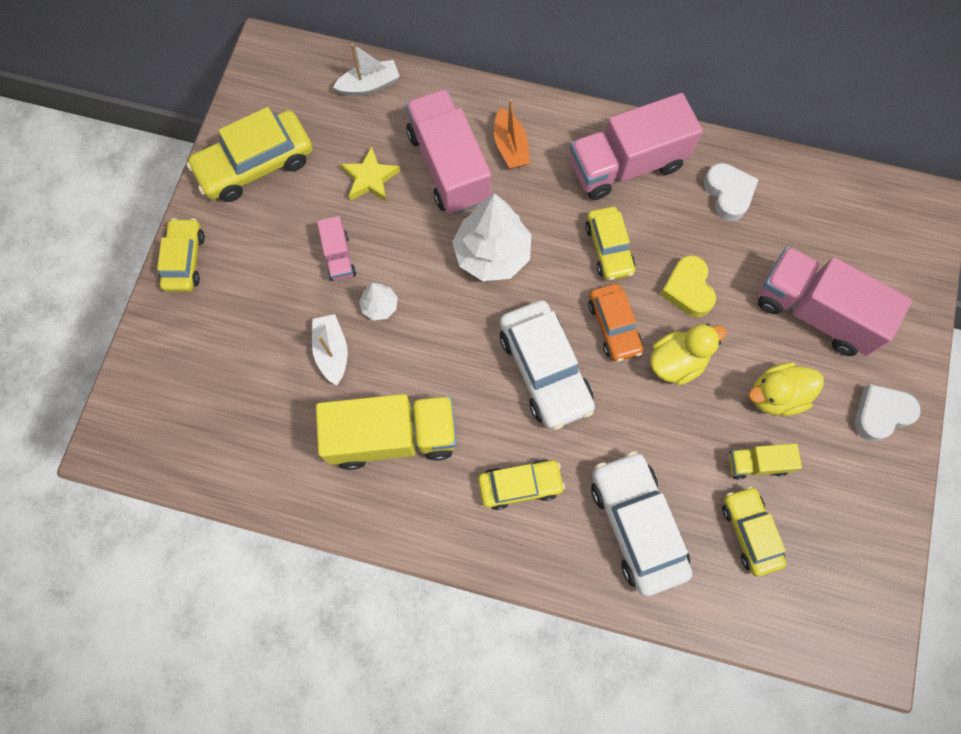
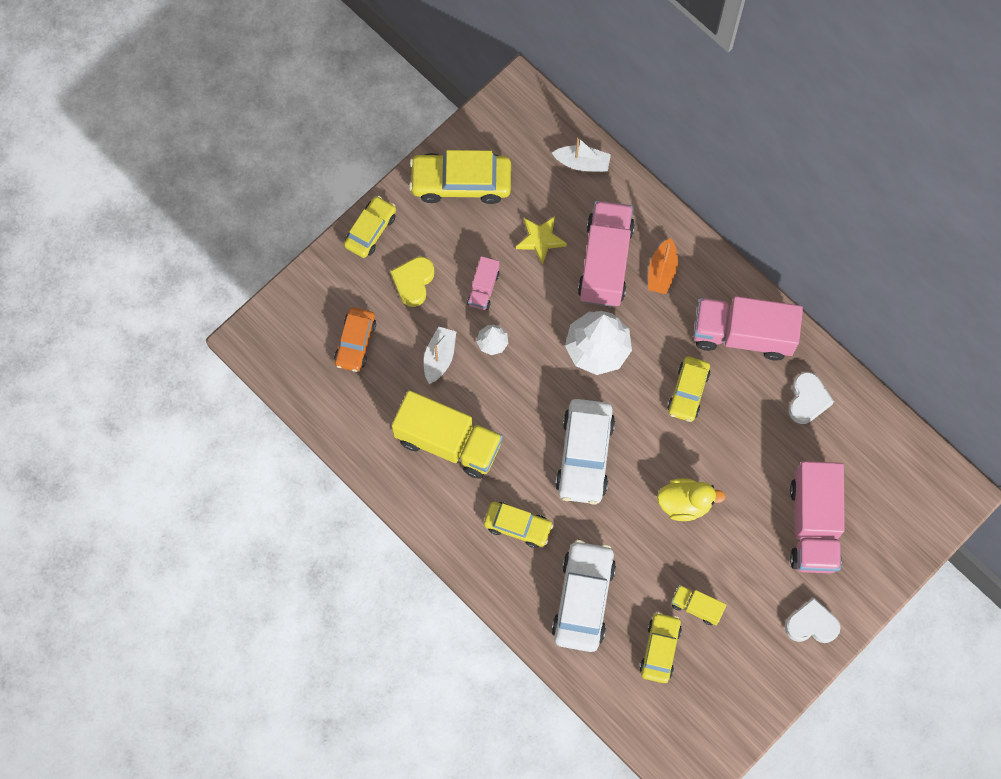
camera: 30 degrees right, 0 degrees up
orange car [588,284,643,362] -> orange car moved to [334,307,376,372]
yellow heart [660,256,716,317] -> yellow heart moved to [390,257,435,307]
yellow duck [749,362,824,416] -> none
pink truck [758,246,912,356] -> pink truck turned 150 degrees counterclockwise [790,461,845,573]

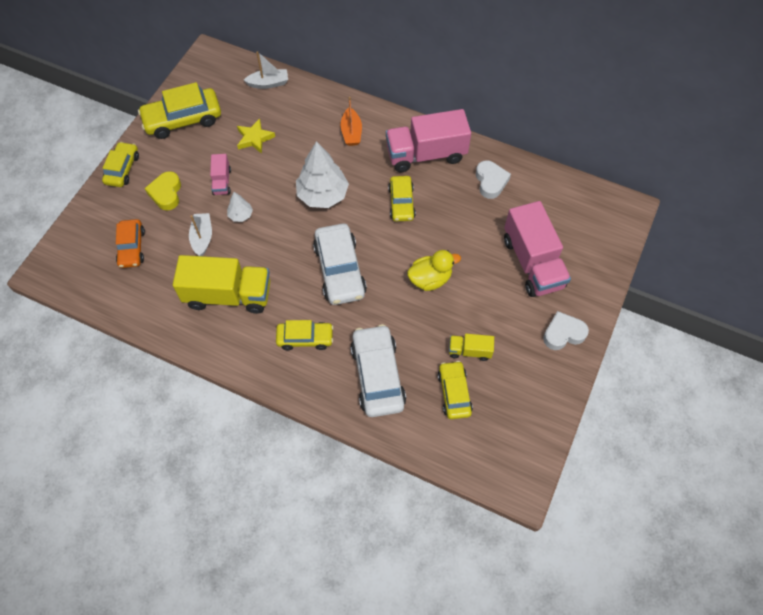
camera: 20 degrees left, 10 degrees down
pink truck [578,200,635,307] -> none

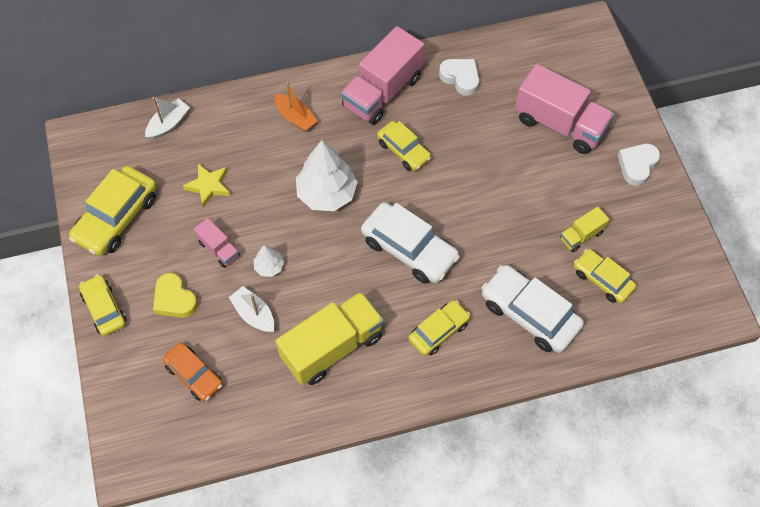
camera: 40 degrees left, 0 degrees up
yellow duck [407,250,461,291] -> none

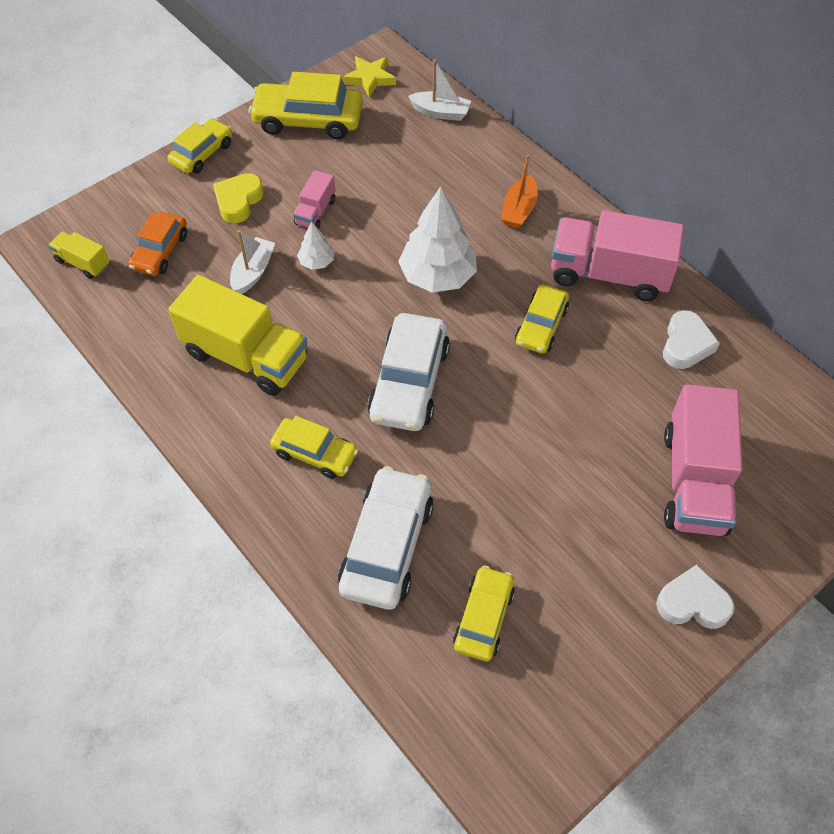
camera: 65 degrees right, 5 degrees down
yellow star [183,164,230,208] -> yellow star moved to [343,56,396,97]
yellow truck [560,207,609,252] -> yellow truck moved to [48,231,110,279]

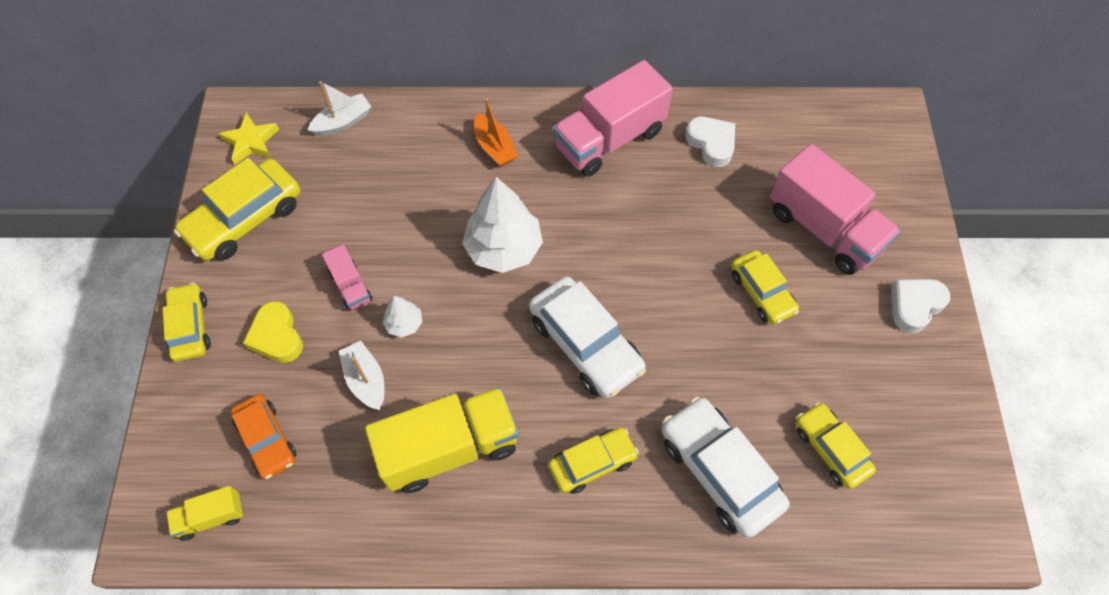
camera: 50 degrees left, 5 degrees up
yellow car [515,284,569,354] -> yellow car moved to [731,250,799,325]

